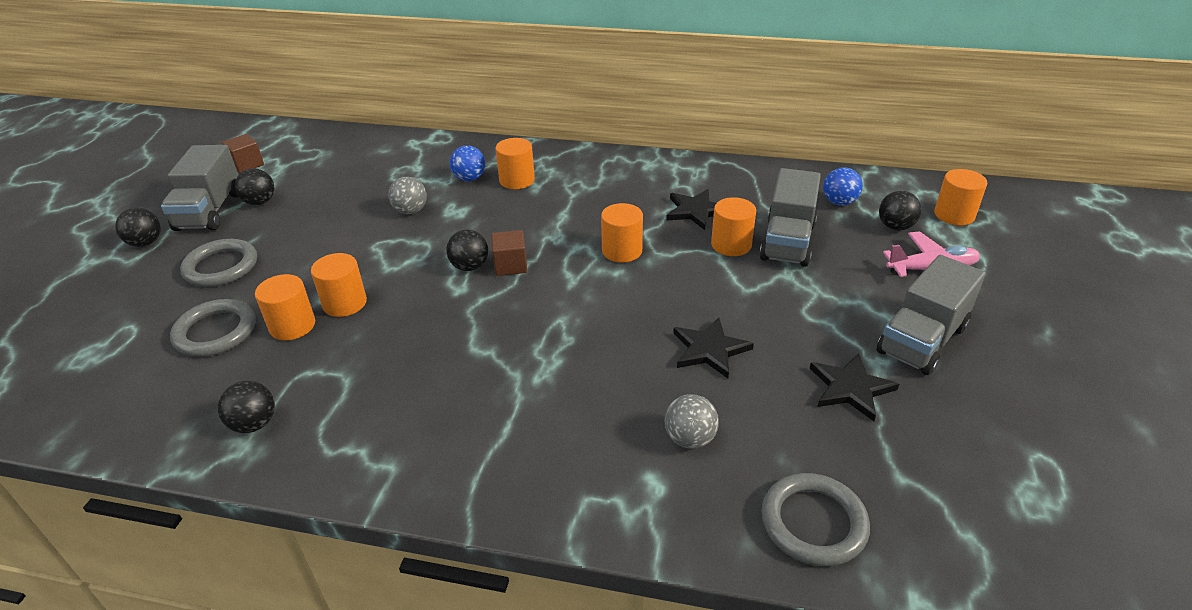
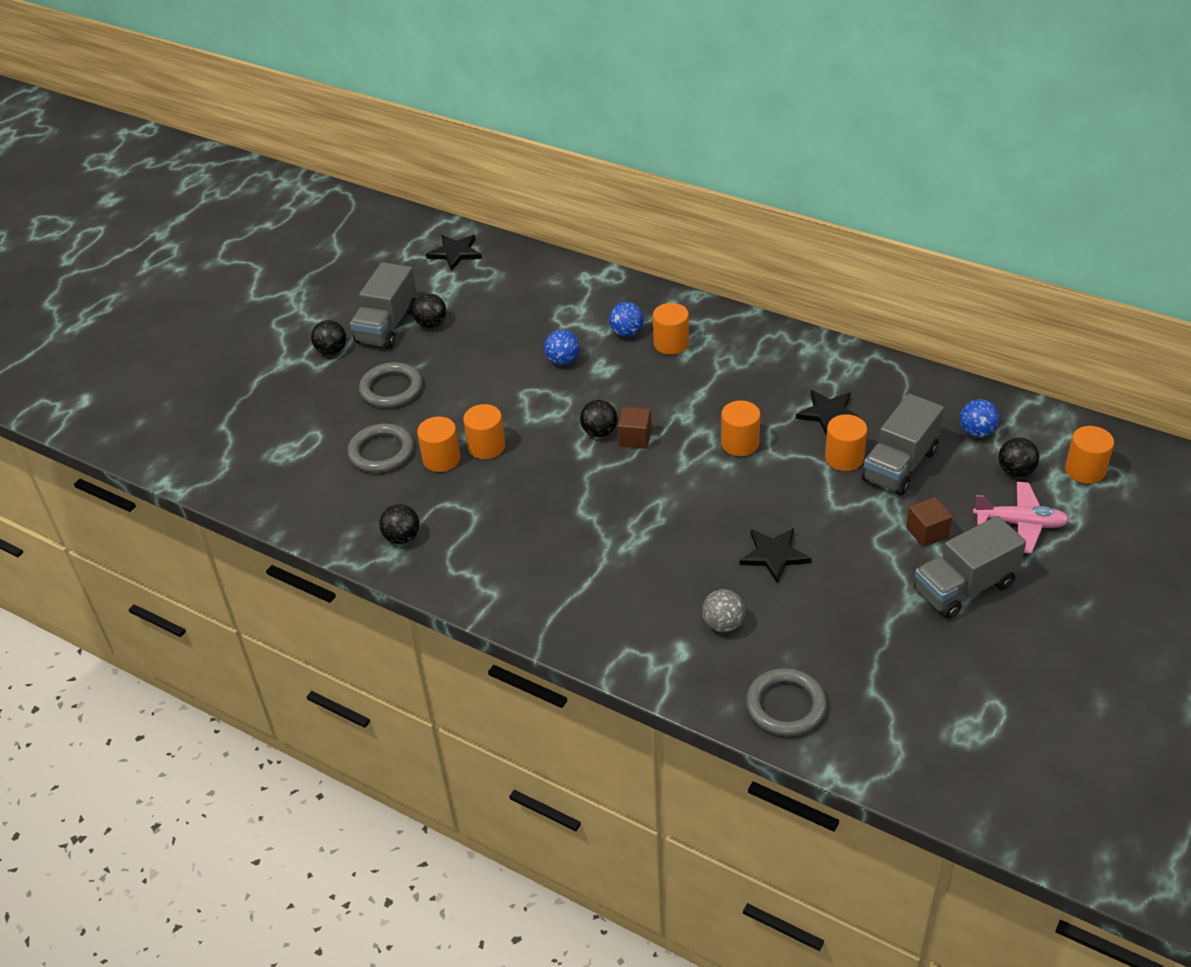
camera: 20 degrees right, 5 degrees up
brown cube [222,134,264,173] -> brown cube moved to [906,497,953,547]
grey ball [388,177,427,214] -> blue ball [544,330,580,365]
black star [810,353,899,421] -> black star moved to [426,235,482,271]

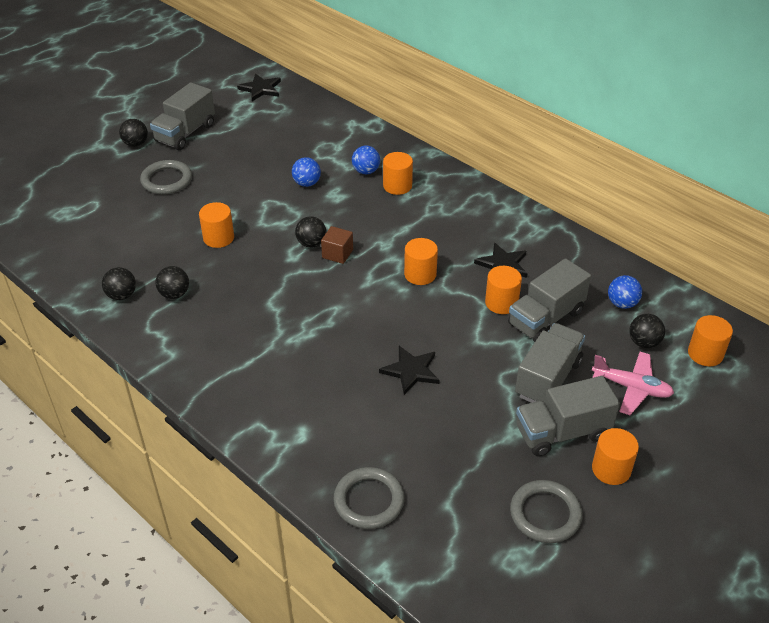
camera: 10 degrees right, 0 degrees up
grey ring [347,424,414,473] -> grey ring moved to [510,480,583,543]
black ball [412,294,446,328] -> black ball moved to [155,266,189,299]
orange cylinder [417,417,460,472] -> orange cylinder moved to [592,428,639,485]
grey ball [702,589,745,632] -> none
brown cube [906,497,953,547] -> grey truck [515,323,585,403]

